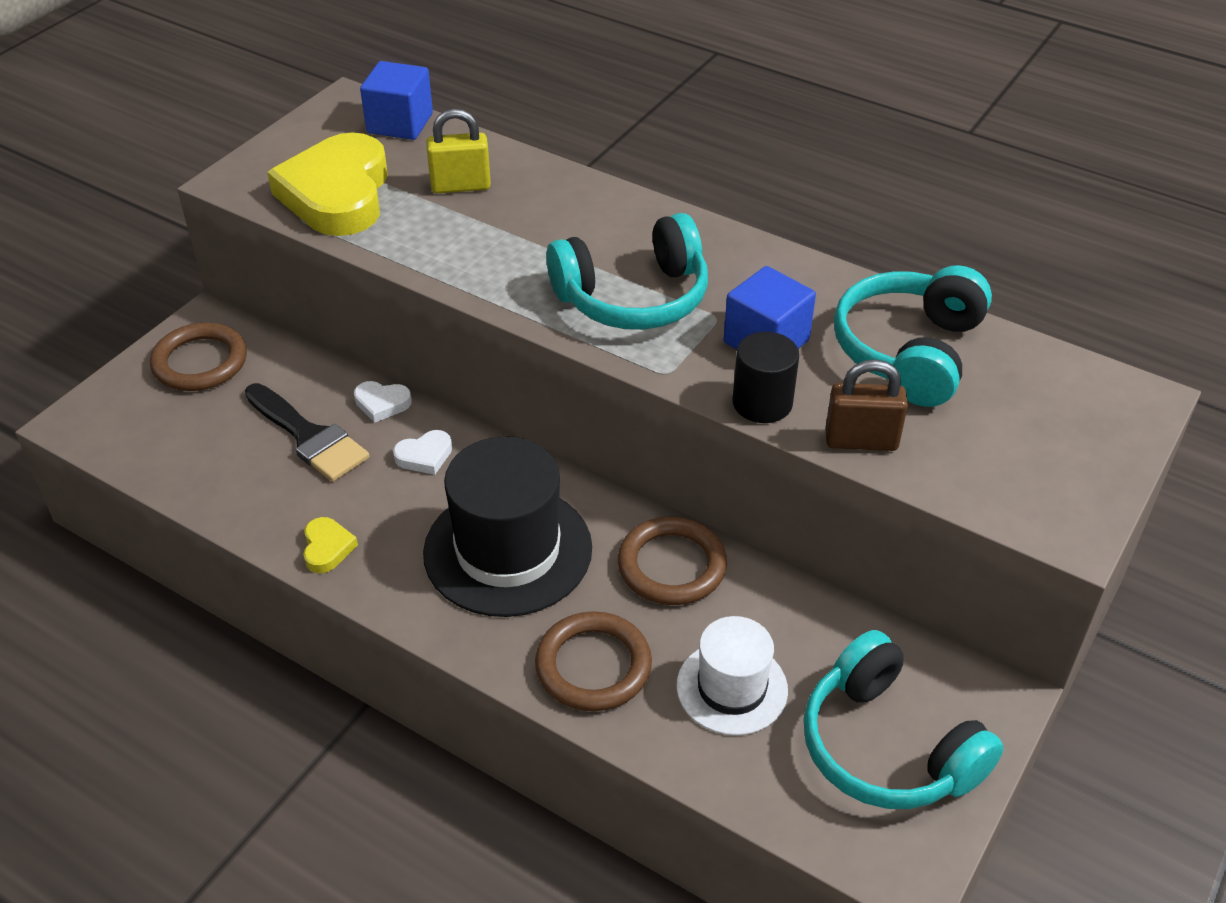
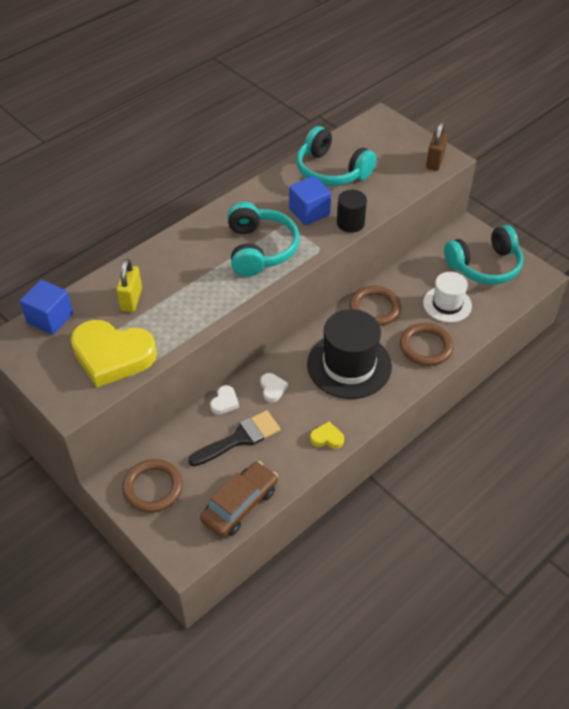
camera: 75 degrees left, 5 degrees up
brown padlock [825,359,908,451] -> brown padlock moved to [426,122,448,171]
none -> brown car [200,461,278,537]

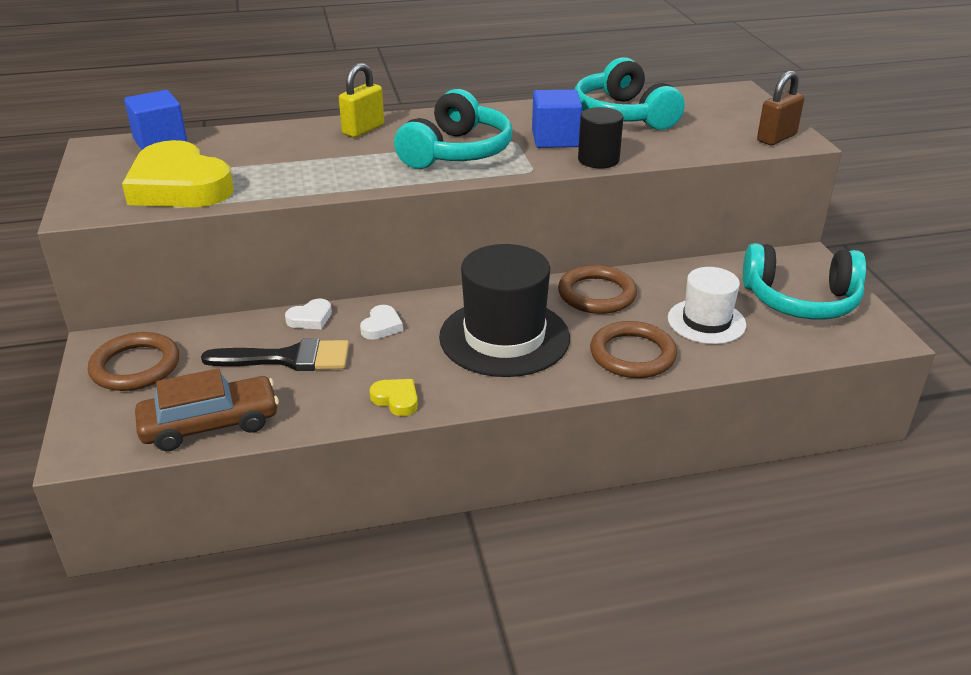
camera: 30 degrees right, 15 degrees down
yellow padlock [116,259,142,312] -> yellow padlock moved to [339,63,384,138]

